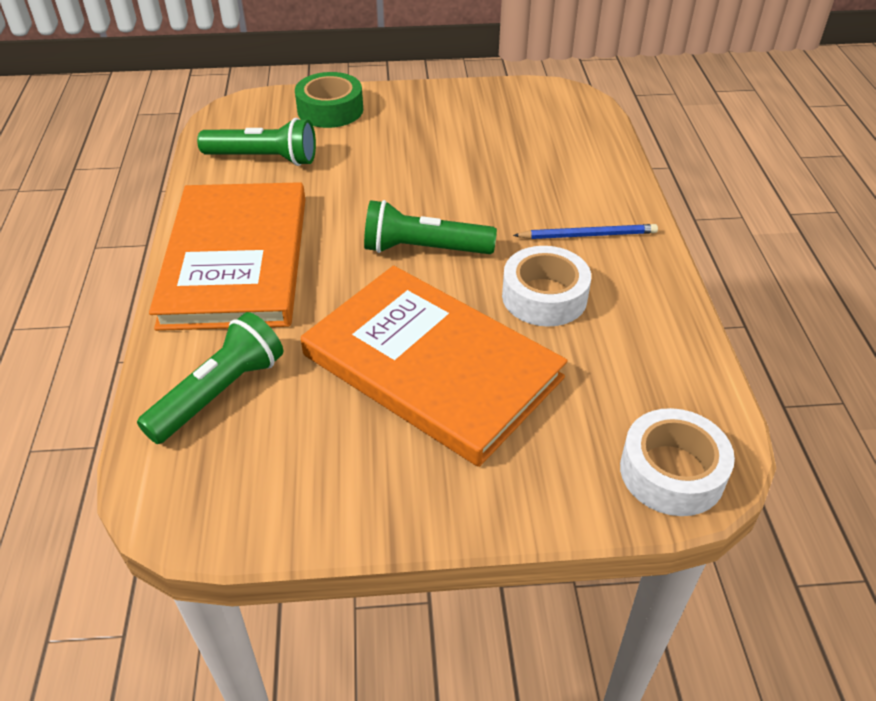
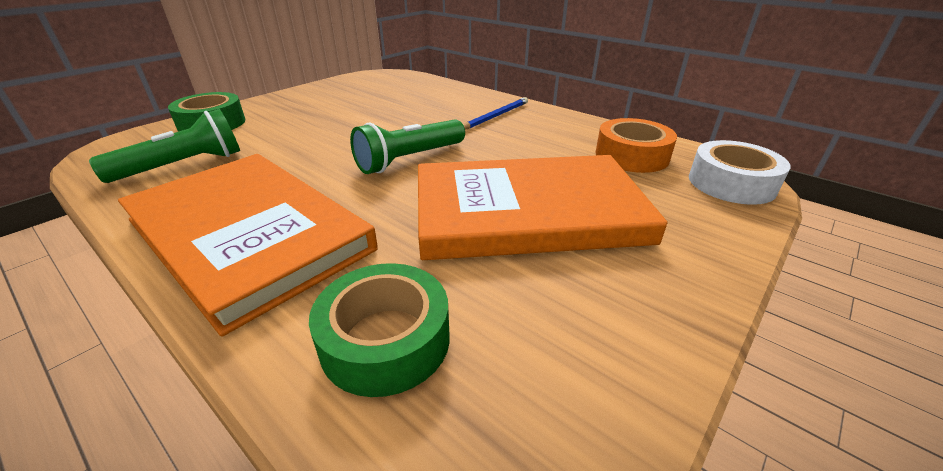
camera: 45 degrees left, 10 degrees down
green flashlight [137,312,283,444] -> green tape [309,263,450,397]
white tape [502,246,591,327] -> none
none -> orange tape [595,118,677,173]

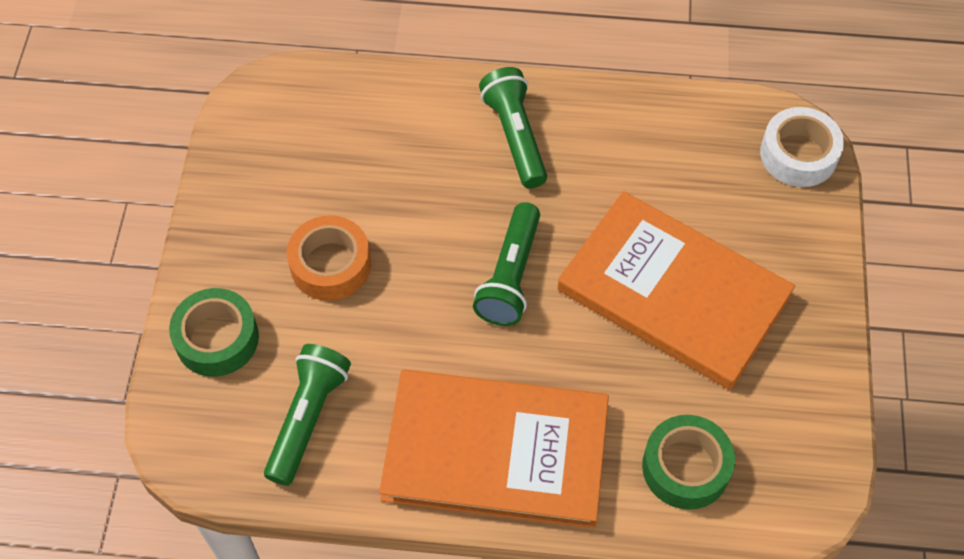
camera: 35 degrees left, 25 degrees up
orange book [418,155,667,260] -> orange book turned 75 degrees clockwise [557,191,795,390]
blue pencil [463,97,528,129] -> green flashlight [479,67,547,189]
orange tape [595,118,677,173] -> orange tape moved to [287,215,371,301]

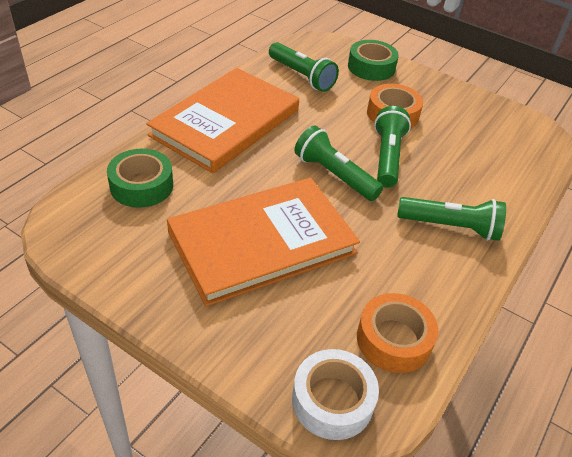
camera: 115 degrees right, 15 degrees down
none -> orange tape [357,293,438,373]
none -> green flashlight [374,106,411,188]

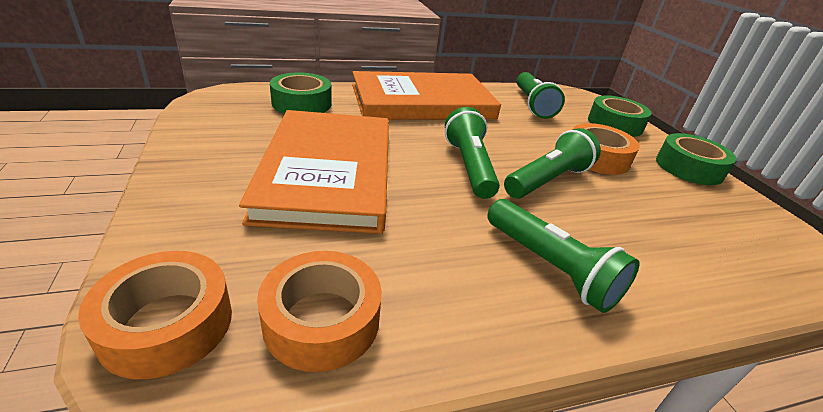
camera: 40 degrees right, 10 degrees down
orange book [167,178,360,306] -> orange book turned 75 degrees clockwise [239,110,389,234]
white tape [292,349,379,440] -> orange tape [78,251,232,379]
none -> green tape [656,133,737,185]

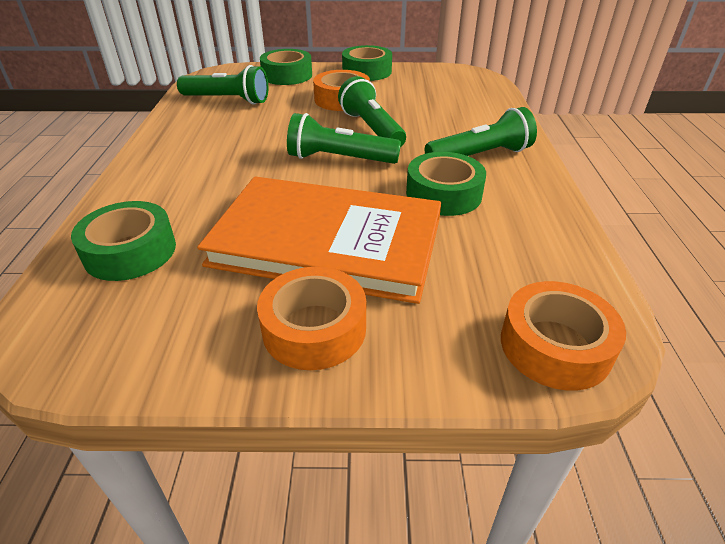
camera: 70 degrees left, 5 degrees up
orange tape [257,251,382,372] -> orange tape moved to [257,267,366,370]
orange book [352,71,501,120] -> none
none -> green tape [406,152,486,216]

